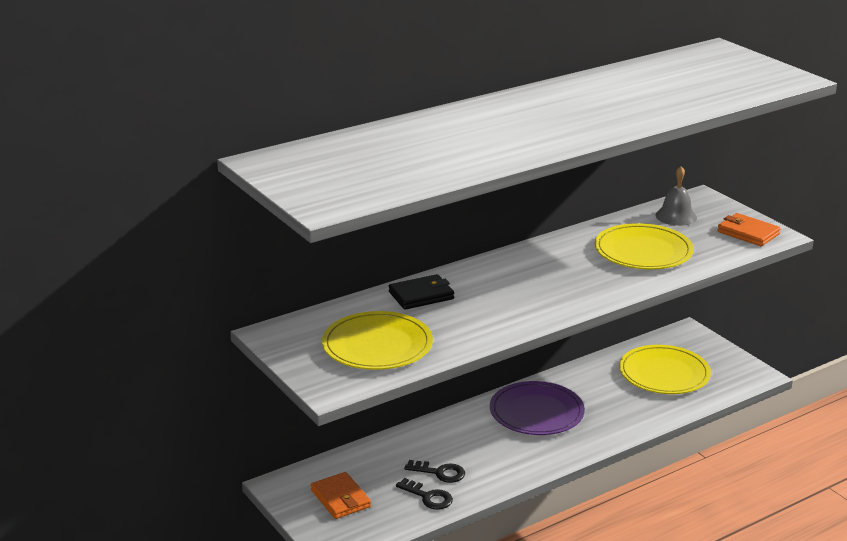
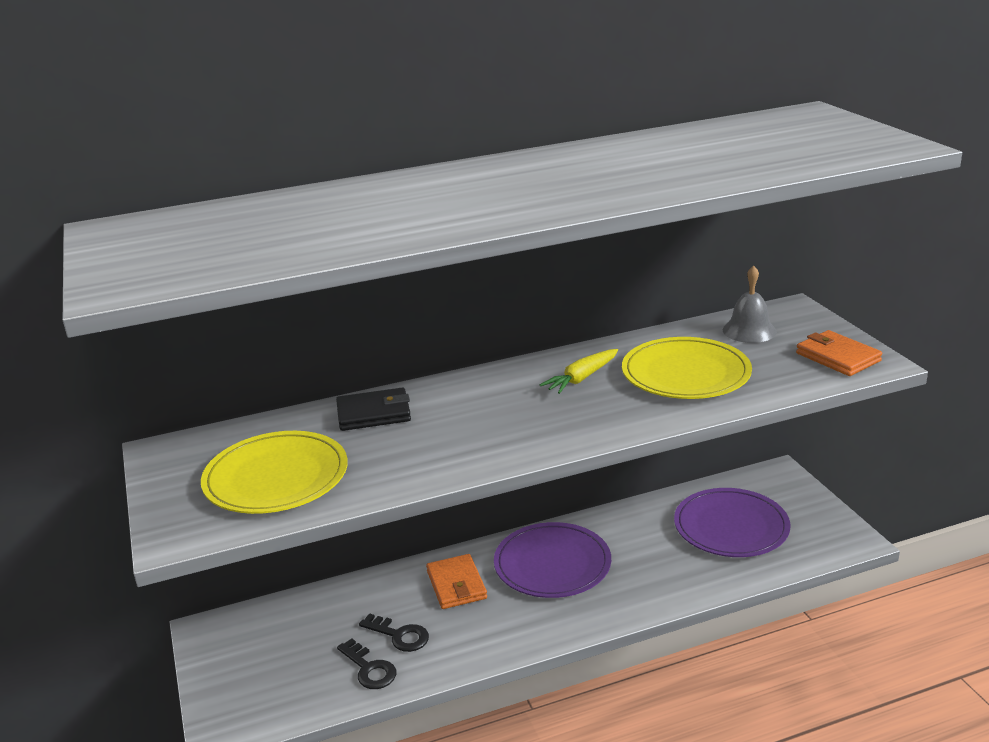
camera: 15 degrees right, 0 degrees up
orange wallet [311,472,371,519] -> orange wallet moved to [426,554,487,609]
yellow plate [619,345,711,394] -> purple plate [674,488,790,557]
none -> yellow carrot [540,349,618,394]

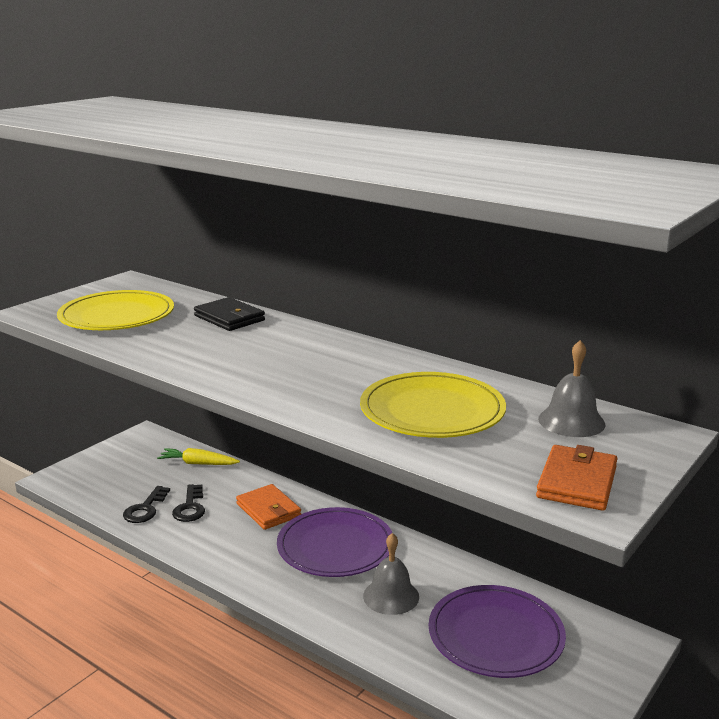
camera: 55 degrees right, 5 degrees down
orange wallet [426,554,487,609] -> orange wallet turned 75 degrees counterclockwise [236,484,301,530]
yellow carrot [540,349,618,394] -> yellow carrot moved to [157,448,240,465]
none -> grey bell [363,533,419,615]

